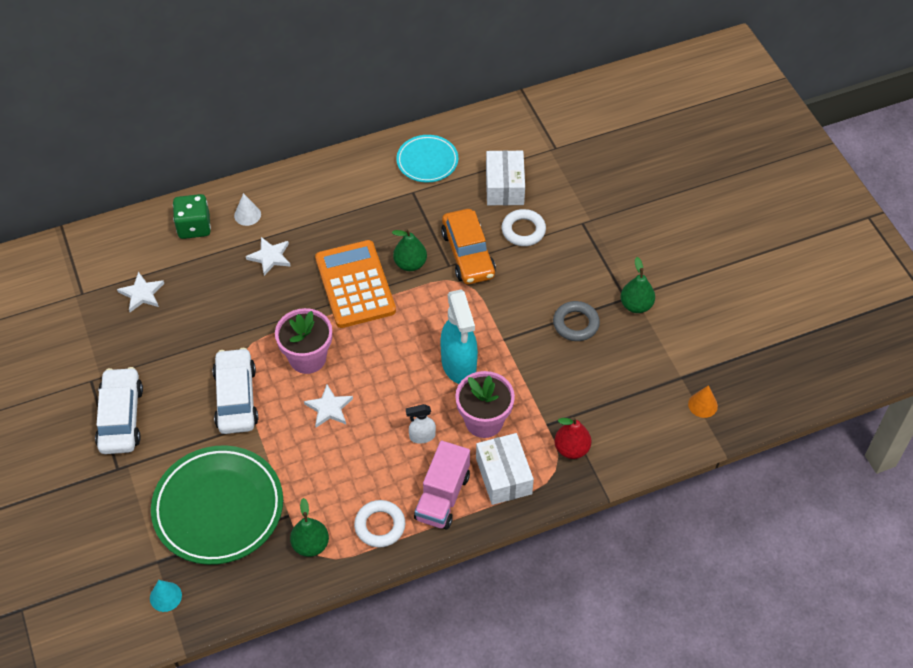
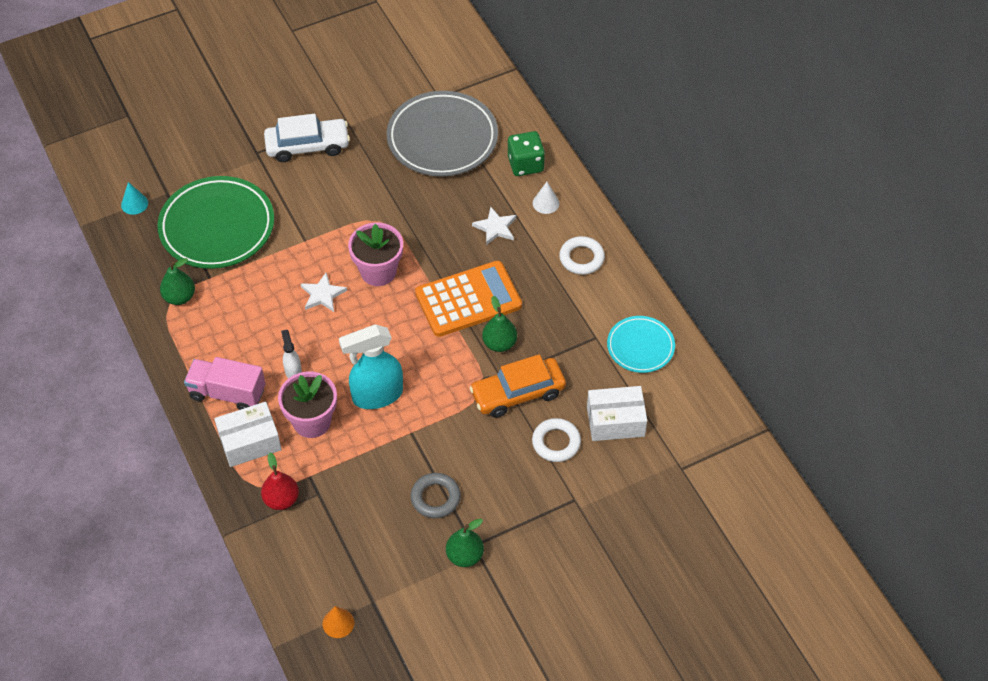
camera: 85 degrees right, 0 degrees up
white star [117,272,164,312] -> grey plate [387,91,498,176]
white car [212,348,258,434] -> none
white ring [354,500,405,548] -> white ring moved to [559,236,605,275]

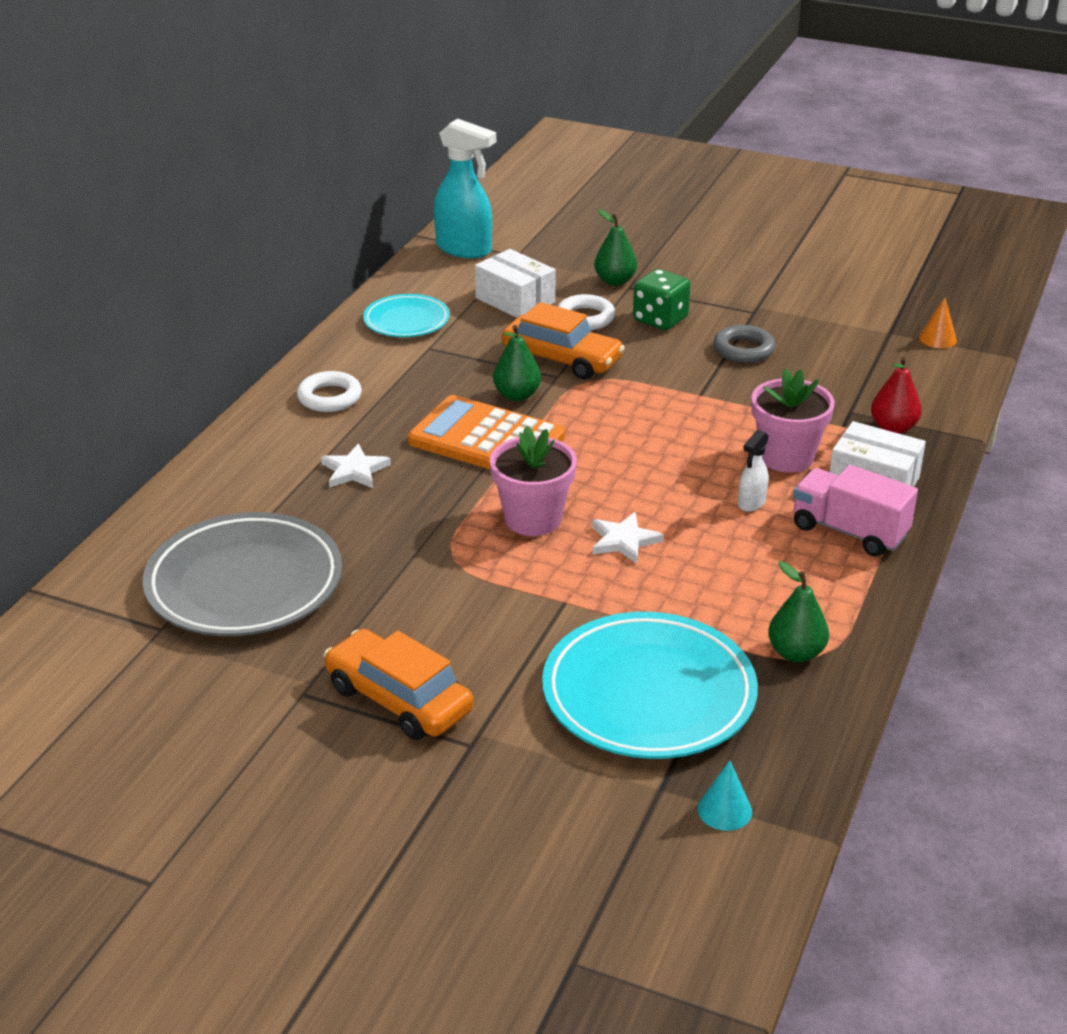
camera: 130 degrees left, 20 degrees down
green plate [158,176,274,269] -> turquoise plate [542,612,758,759]
pink truck [184,357,265,410] -> pink truck turned 150 degrees clockwise [793,465,918,557]
white car [264,114,350,162] -> orange car [324,629,474,740]
turquoise spray bottle [339,324,403,409] -> turquoise spray bottle moved to [434,118,496,258]
green pear [446,519,484,567] -> green pear moved to [594,209,637,286]
green dice [508,131,545,176] -> green dice moved to [633,269,691,330]
white cone [533,182,560,214] -> none

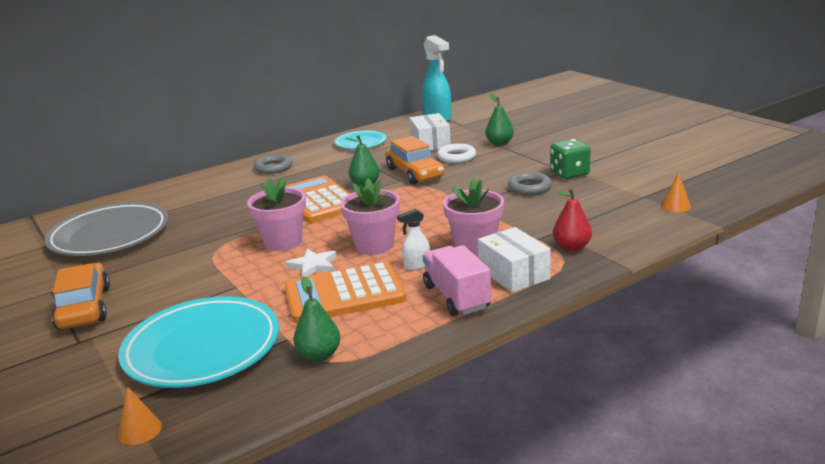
camera: 35 degrees right, 10 degrees down
white ring [297,371,362,412] -> grey ring [254,154,293,174]
white star [321,443,391,488] -> none
green dice [633,269,691,330] -> green dice moved to [550,139,591,179]
turquoise cone [698,760,752,831] -> orange cone [118,387,162,445]
none -> orange calculator [284,262,406,323]
none -> pink flower pot [340,179,400,255]

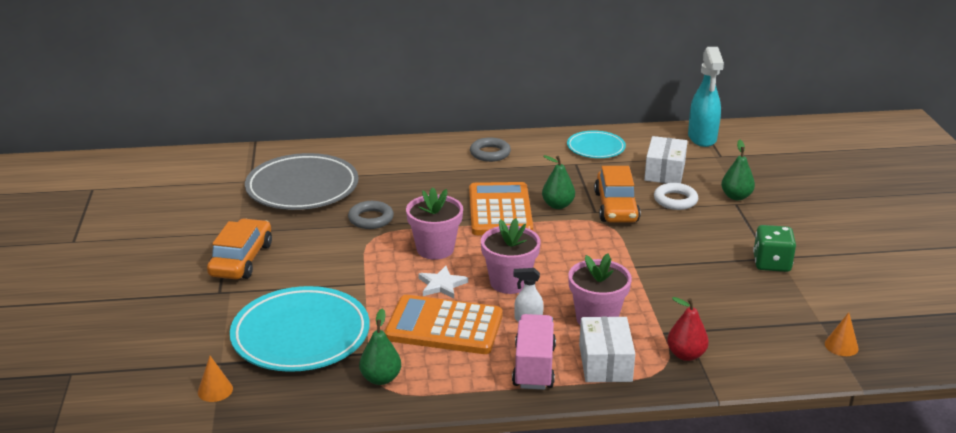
camera: 25 degrees right, 5 degrees up
grey ring [508,172,552,195] -> grey ring moved to [348,201,394,229]

